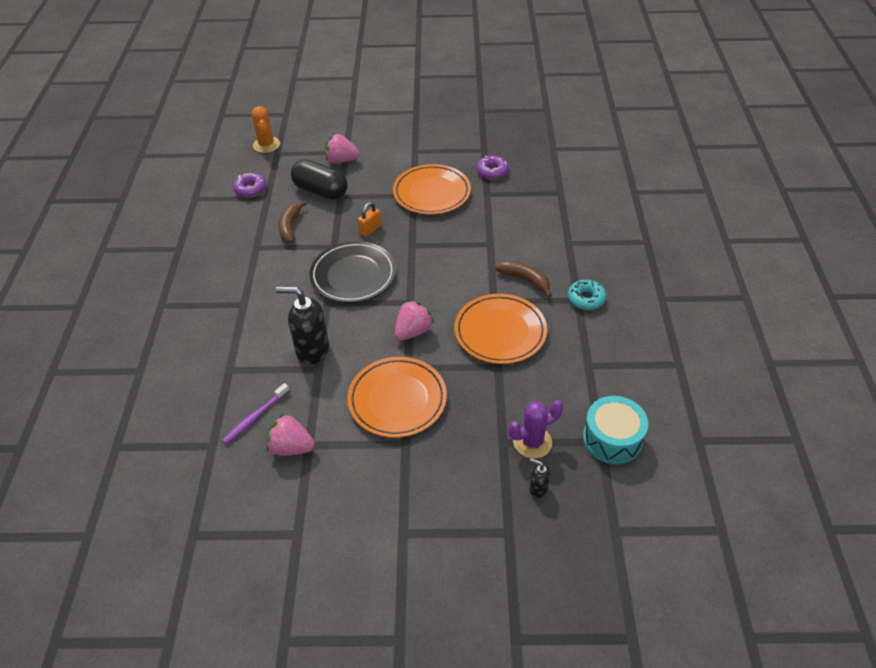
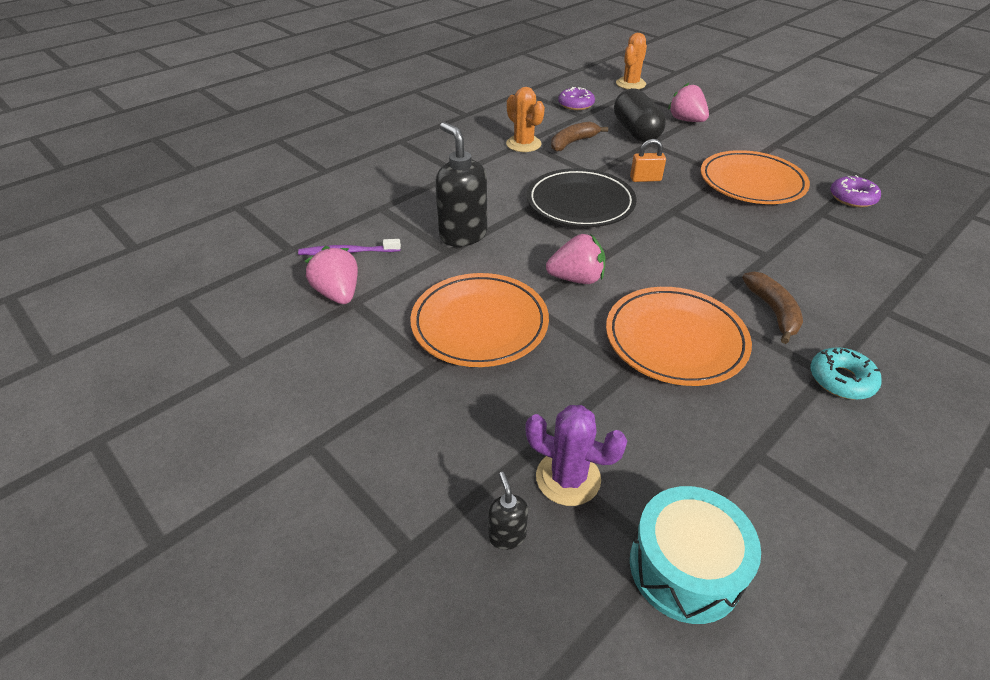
camera: 45 degrees right, 5 degrees down
none -> orange cactus [506,87,545,152]

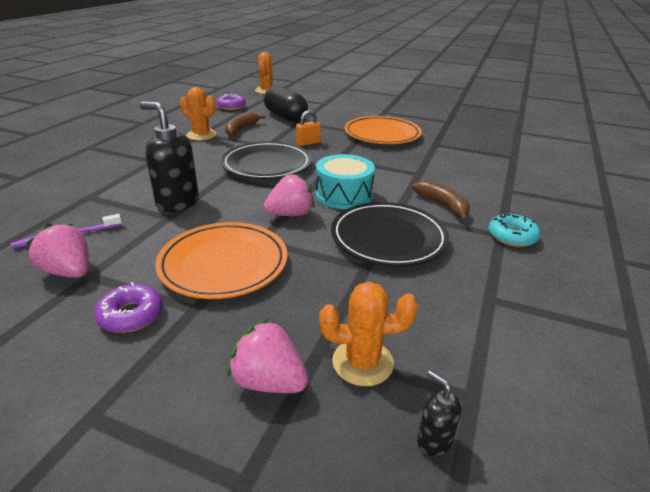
camera: 25 degrees left, 10 degrees down
black soap dispenser [488,472,528,550] -> black soap dispenser moved to [417,370,462,456]
purple cactus [525,405,627,506] -> orange cactus [319,282,418,386]
orange plate [606,287,752,386] -> black plate [331,202,449,267]
turquoise drum [630,486,761,624] -> turquoise drum moved to [316,154,375,209]
pink strawberry [668,83,709,122] -> pink strawberry moved to [227,319,309,393]
purple donut [830,175,881,207] -> purple donut moved to [94,282,163,333]

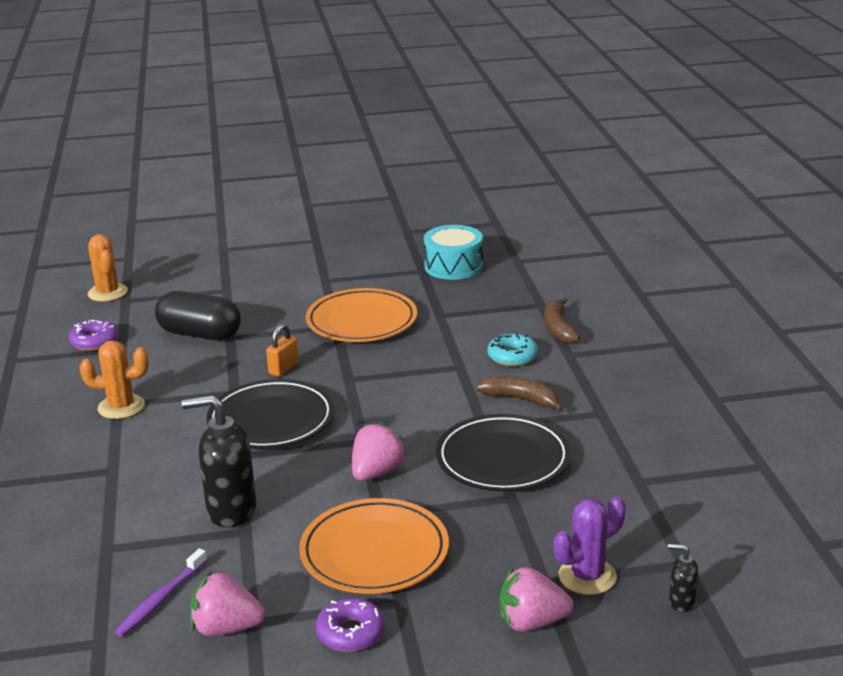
camera: 30 degrees left, 5 degrees down
brown banana [225,112,266,136] -> brown banana moved to [544,297,580,344]
turquoise drum [316,154,375,209] -> turquoise drum moved to [424,225,483,280]
orange cactus [319,282,418,386] -> purple cactus [554,497,626,595]
turquoise donut [488,214,540,247] -> turquoise donut moved to [488,333,538,366]

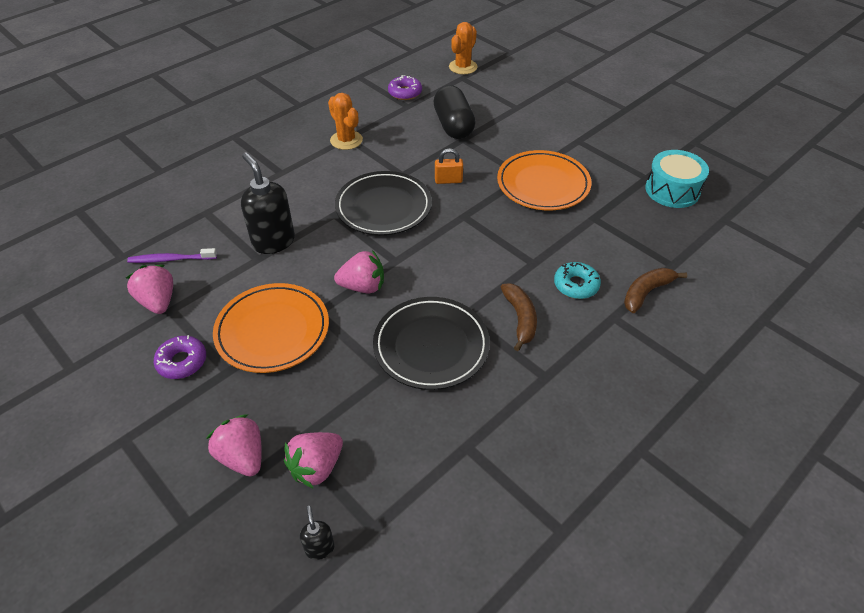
camera: 55 degrees right, 20 degrees up
purple cactus [554,497,626,595] -> pink strawberry [284,432,343,489]

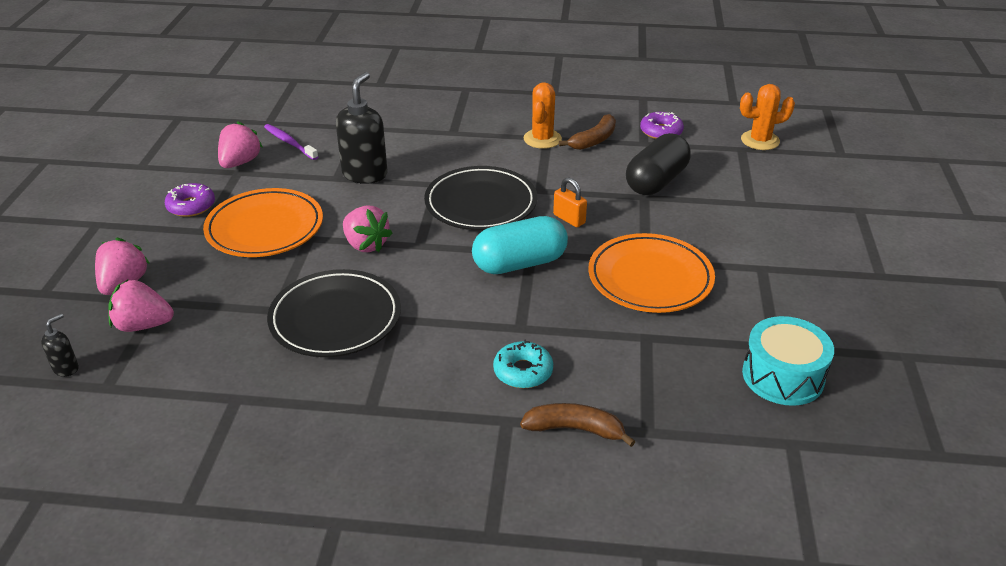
camera: 50 degrees right, 10 degrees down
brown banana [501,283,537,351] -> brown banana moved to [559,114,616,150]
none -> turquoise capsule [472,216,568,274]

